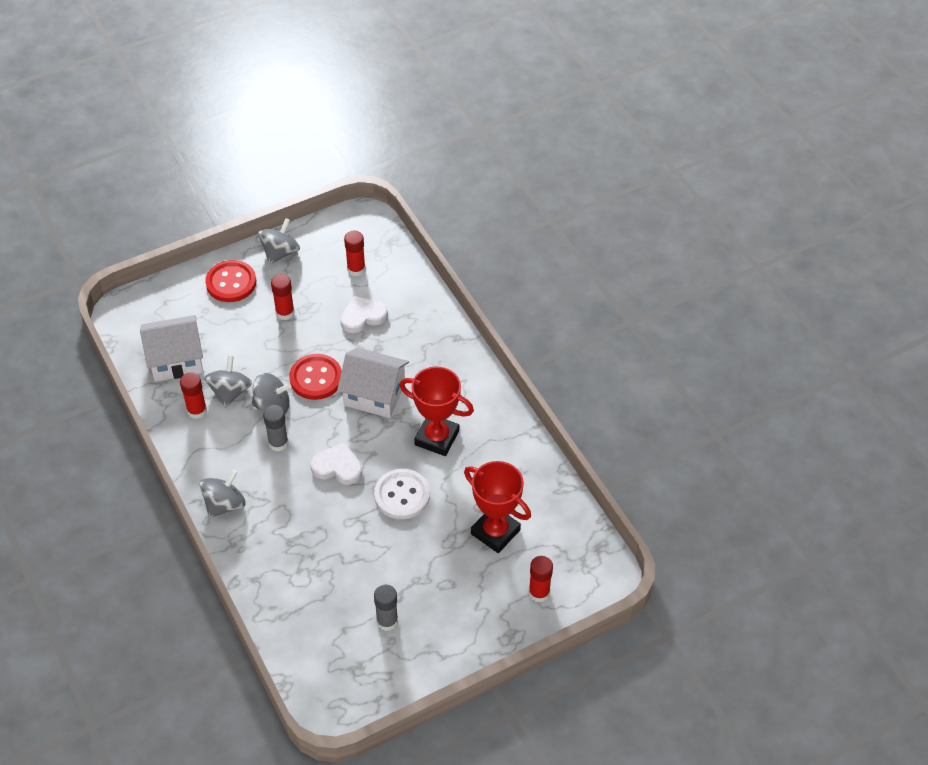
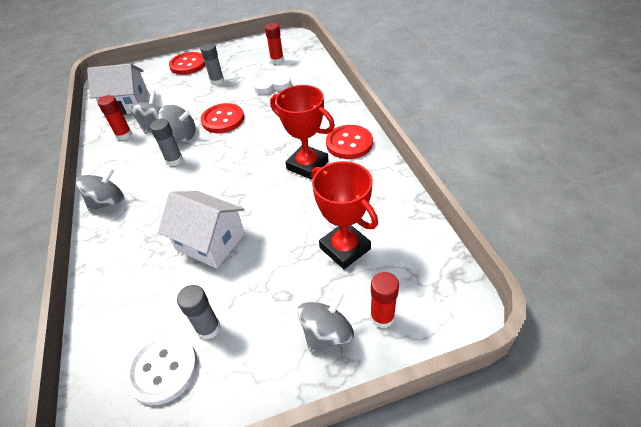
camera: 15 degrees right, 5 degrees down
grey spinning top [258,218,300,264] -> grey spinning top moved to [298,291,354,352]
red glue stick [271,274,295,320] -> grey glue stick [200,43,224,86]
white heart [310,442,362,485] -> none
white house [337,348,409,418] -> white house moved to [158,191,245,268]
white button [374,469,430,519] -> white button moved to [124,333,197,405]
none -> red button [326,125,373,159]

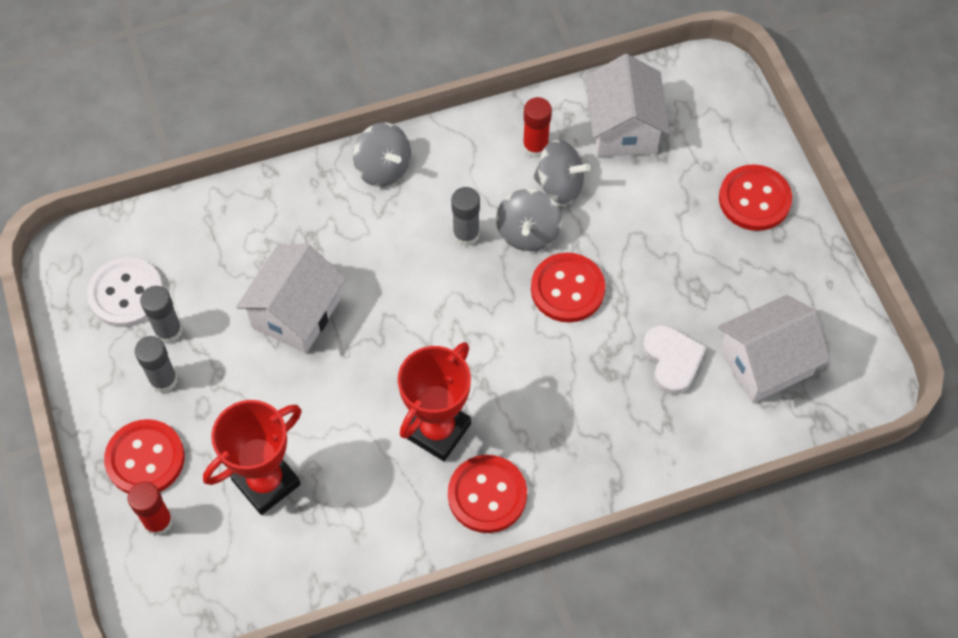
camera: 85 degrees right, 15 degrees up
grey glue stick [200,43,224,86] -> grey glue stick moved to [135,336,178,393]
red glue stick [265,23,284,64] -> white house [718,295,830,403]
grey spinning top [298,291,354,352] -> red button [104,419,185,493]

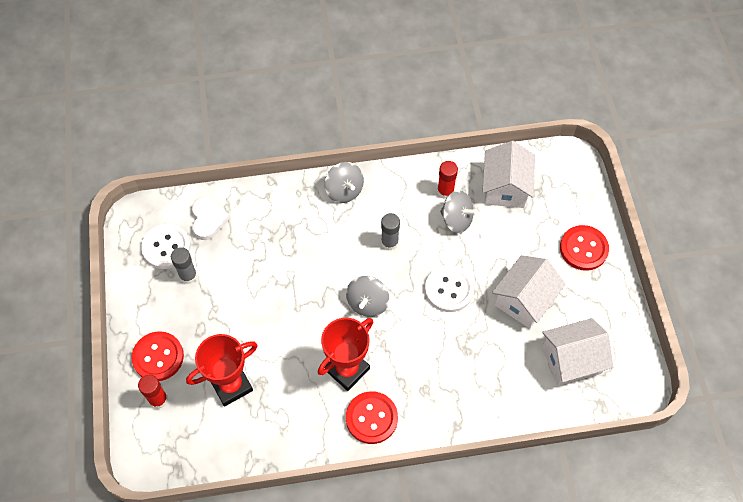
camera: 10 degrees right, 0 degrees up
grey glue stick [135,336,178,393] -> none
white house [236,244,346,353] -> white house moved to [492,255,566,329]
grey spinning top [496,189,562,251] -> grey spinning top moved to [346,276,389,317]
red button [531,253,605,323] -> white button [425,265,474,312]
white heart [643,325,707,395] -> white heart moved to [192,197,230,240]

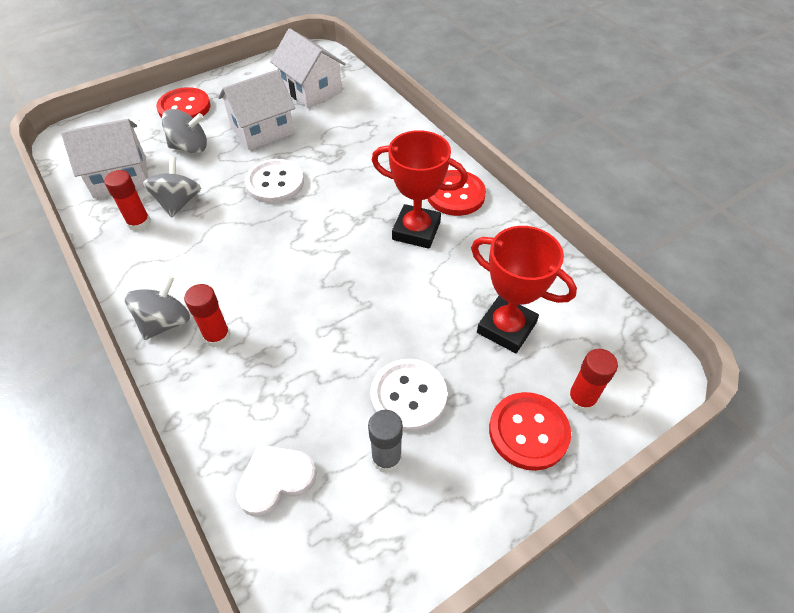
camera: 115 degrees left, 10 degrees down
white button [141,224,191,269] -> white button moved to [370,359,447,432]
grey spinning top [346,276,389,317] -> grey spinning top moved to [161,109,207,154]
grey glue stick [381,213,400,251] -> none
white house [492,255,566,329] -> white house turned 45 degrees counterclockwise [218,70,295,150]
none -> red glue stick [184,284,231,348]

